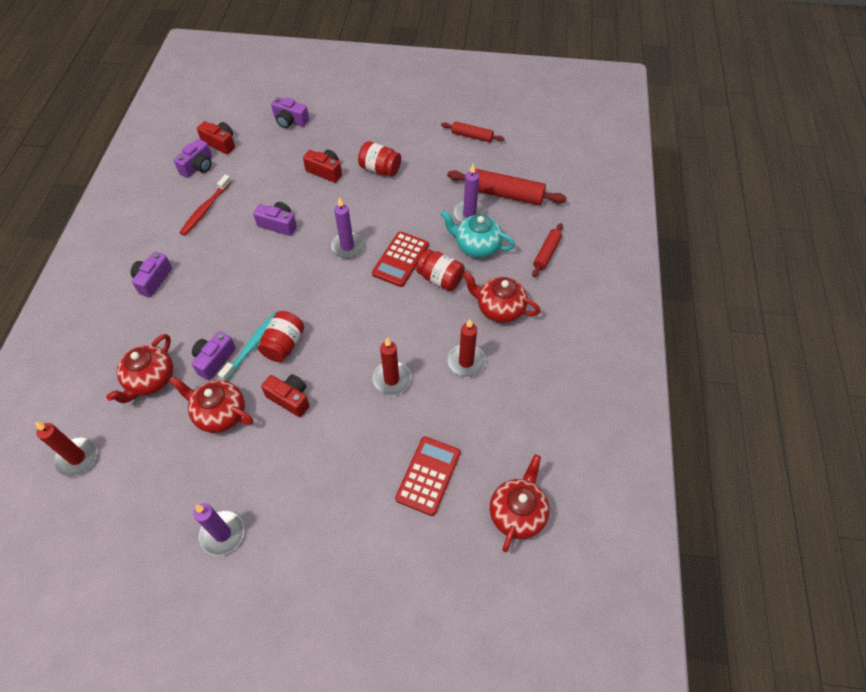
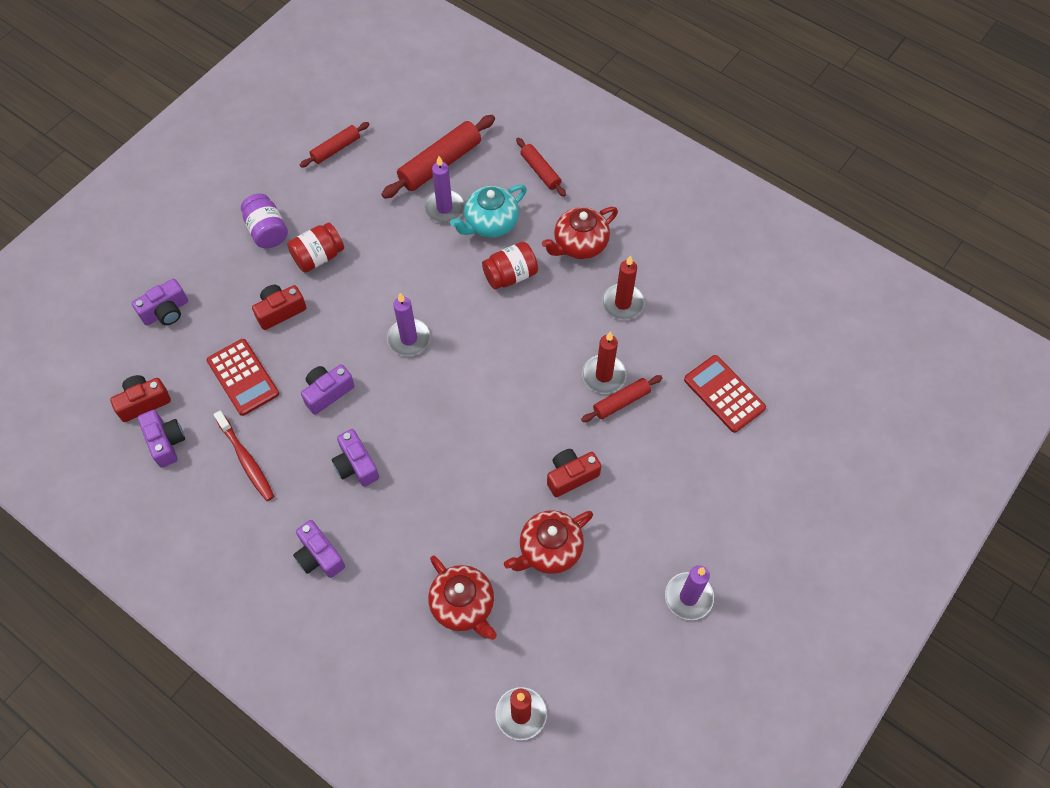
camera: 60 degrees left, 5 degrees up
purple camera [192,331,236,380] -> purple camera moved to [332,429,379,487]
turquoise toothbrush [218,311,278,381] -> none
red jar [258,311,304,362] -> none
red calculator [372,231,429,287] -> red calculator moved to [206,339,279,416]
red teapot [490,454,550,552] -> none
none -> purple jar [241,193,288,248]
none -> red rolling pin [581,375,662,422]

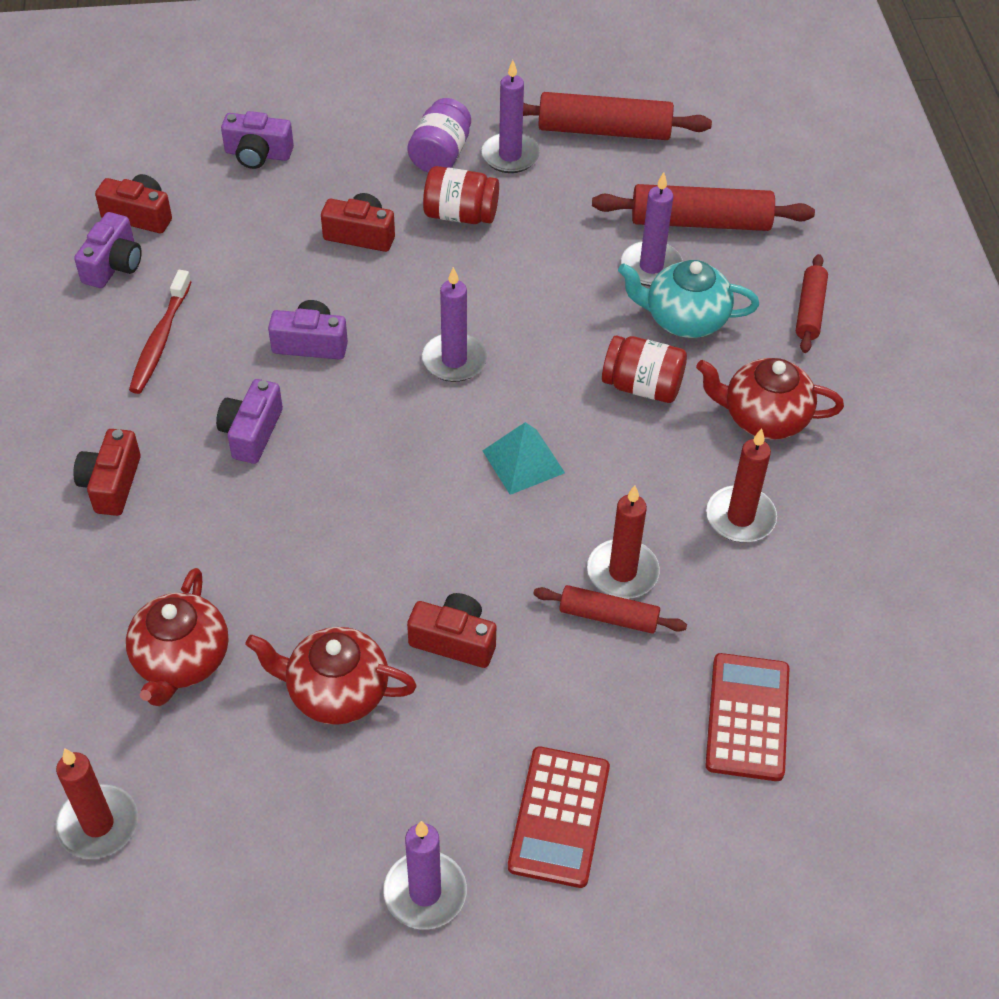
camera: 45 degrees right, 10 degrees down
red calculator [206,339,279,416] -> red calculator moved to [508,746,610,888]
purple camera [293,520,345,578] -> red camera [73,429,141,516]
red rolling pin [300,122,370,168] -> red rolling pin [523,92,712,140], size x1.72
none -> purple candle [481,60,540,173]
none -> turquoise pyramid [482,422,565,495]

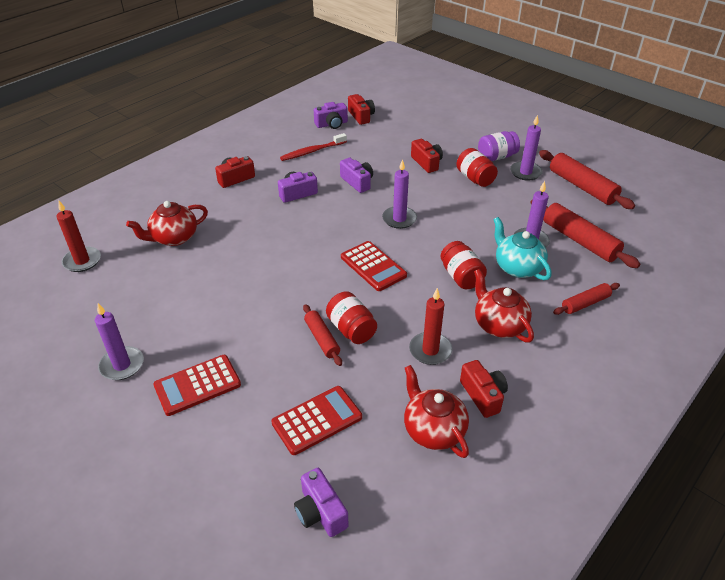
camera: 50 degrees right, 10 degrees down
purple camera [221,111,294,169] -> purple camera moved to [294,468,349,537]
red teapot [245,627,417,725] -> red teapot moved to [404,365,469,458]
red camera [407,593,496,668] -> red camera moved to [460,360,508,418]
turquoise pyramid [482,422,565,495] -> red calculator [341,241,407,291]
red candle [587,485,660,599] -> red jar [326,291,377,344]

